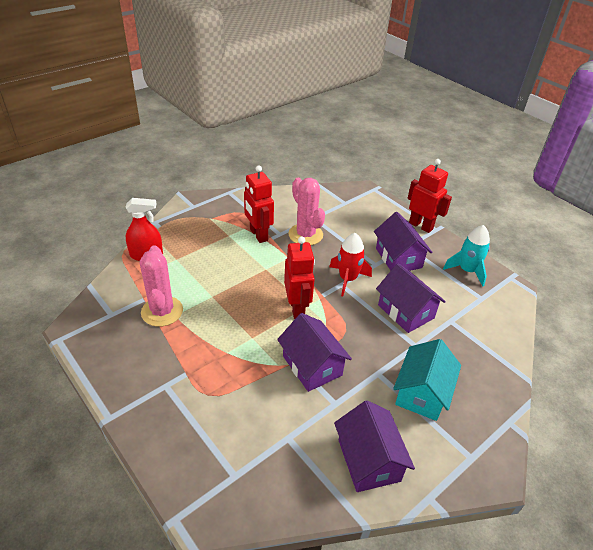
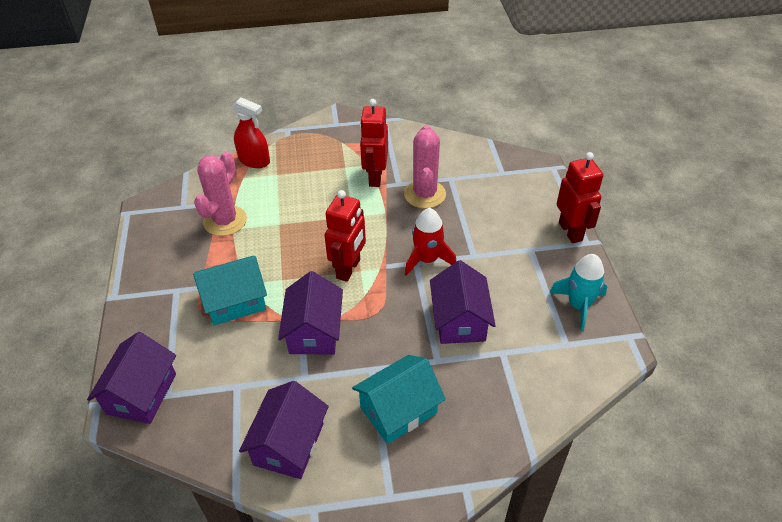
camera: 35 degrees right, 5 degrees up
purple house [374,212,433,271] -> purple house moved to [87,332,176,424]
none -> turquoise house [193,256,267,326]

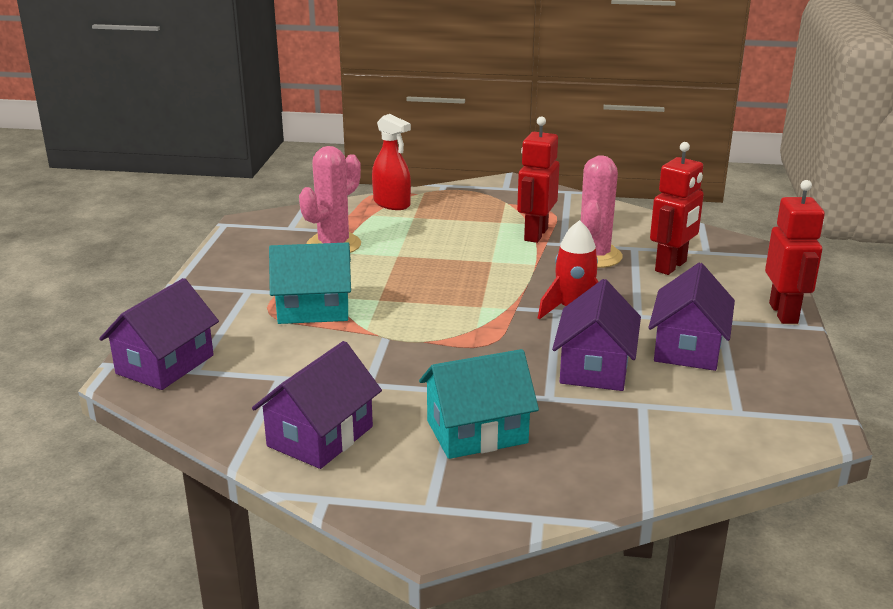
camera: 15 degrees right, 20 degrees down
purple house [278,271,343,354] -> purple house moved to [648,263,735,371]
red robot [324,190,366,282] -> red robot moved to [650,142,704,275]
turquoise rocket [549,254,607,332] -> none

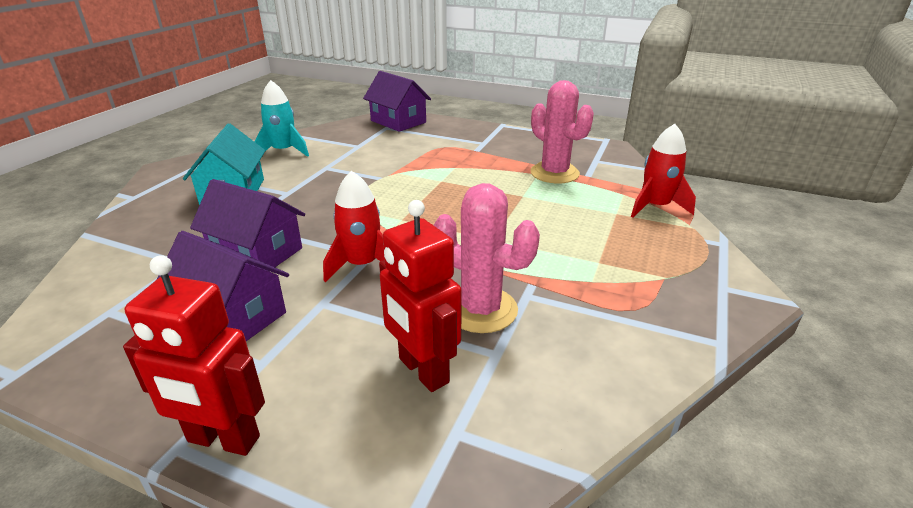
camera: 105 degrees right, 5 degrees up
purple house [252,341,382,469] -> turquoise rocket [255,80,309,157]
turquoise house [269,242,351,324] -> none
red spray bottle [372,114,411,210] -> red rocket [631,124,696,217]
red robot [517,116,559,243] -> none

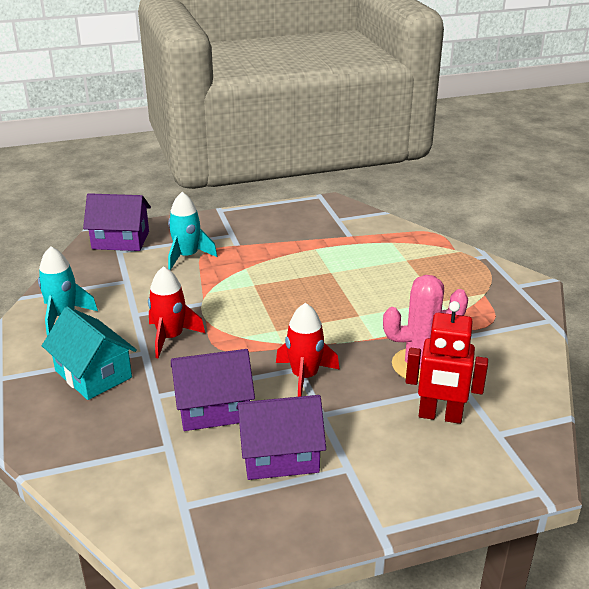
camera: 40 degrees left, 0 degrees up
red robot [123,255,265,456] -> none
pink cactus [530,80,594,183] -> none
red rocket [631,124,696,217] -> red rocket moved to [148,266,205,358]
none -> turquoise rocket [168,192,217,270]

